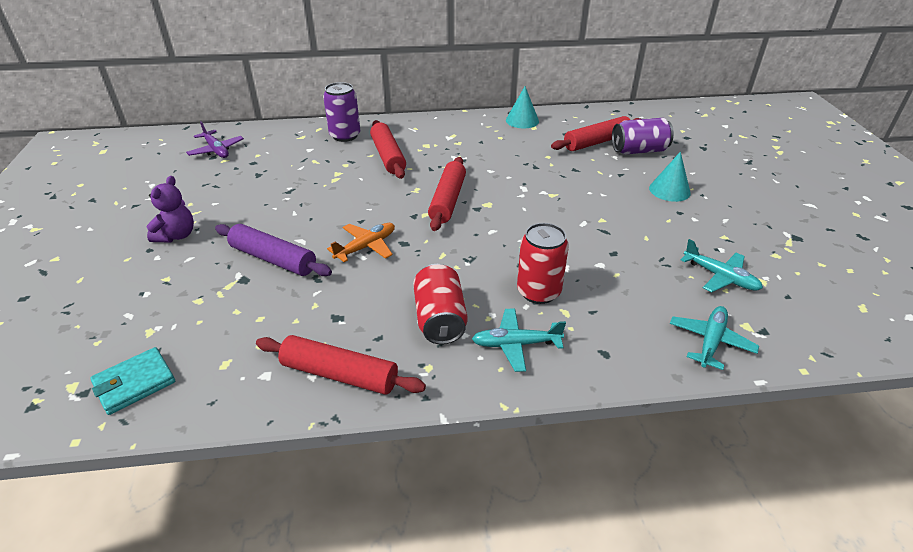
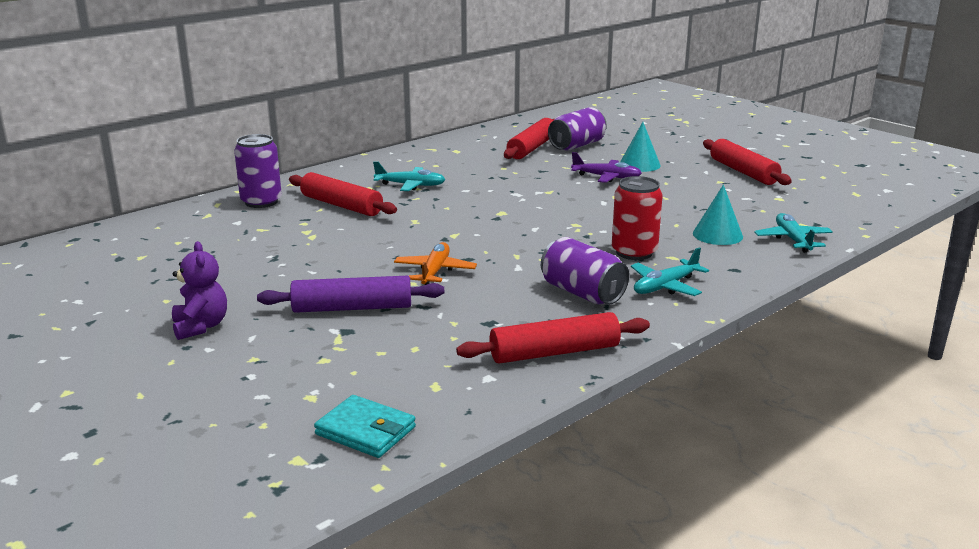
camera: 35 degrees left, 15 degrees down
turquoise wallet [90,347,175,415] -> turquoise wallet turned 75 degrees counterclockwise [314,395,416,458]
purple plane [186,121,244,158] -> purple plane moved to [571,152,642,183]
red can [413,264,468,345] -> purple can [541,237,629,305]
red rolling pin [428,157,466,231] -> red rolling pin moved to [703,139,792,185]
turquoise cone [506,86,539,128] -> turquoise cone moved to [693,185,743,245]
turquoise plane [681,239,763,292] -> turquoise plane moved to [373,161,446,191]

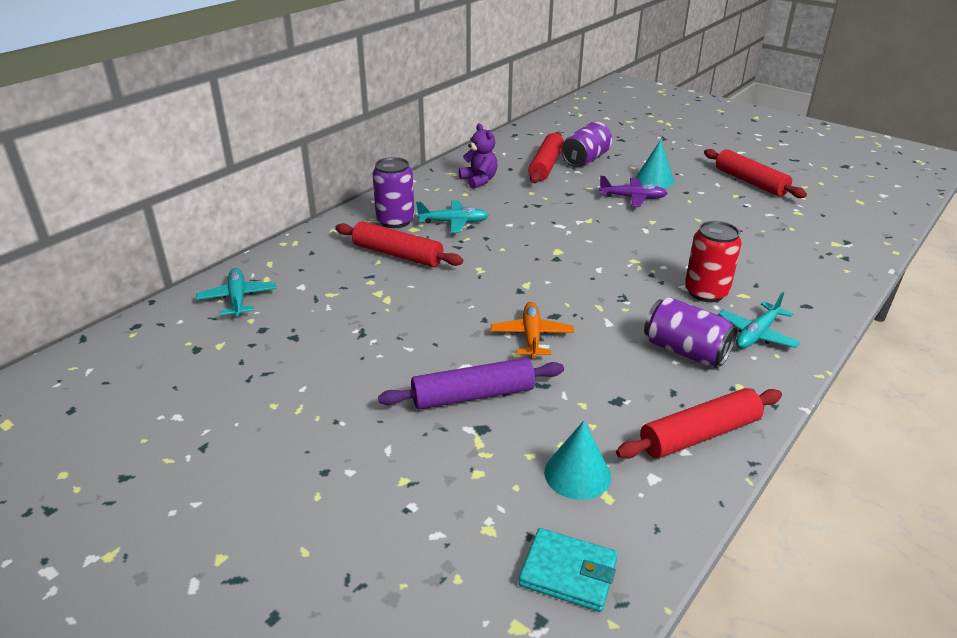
camera: 10 degrees left, 10 degrees up
purple teddy bear [172,241,227,340] -> purple teddy bear moved to [459,124,498,189]
purple can [234,134,282,208] -> purple can moved to [372,157,415,228]
turquoise cone [693,185,743,245] -> turquoise cone moved to [544,421,611,500]
turquoise plane [754,213,833,253] -> turquoise plane moved to [196,268,277,317]

